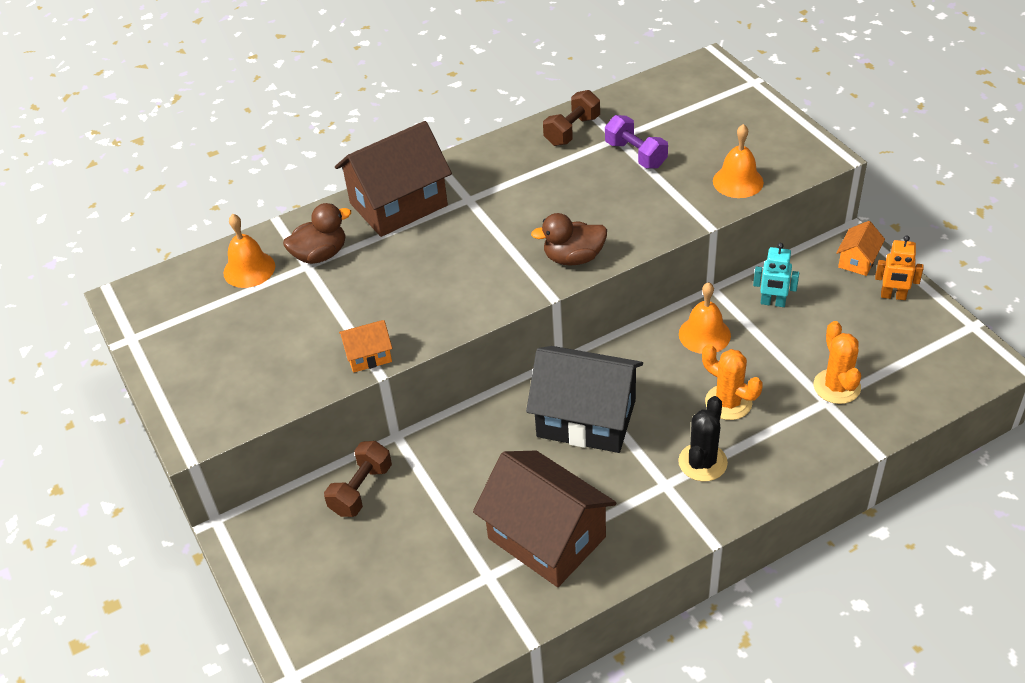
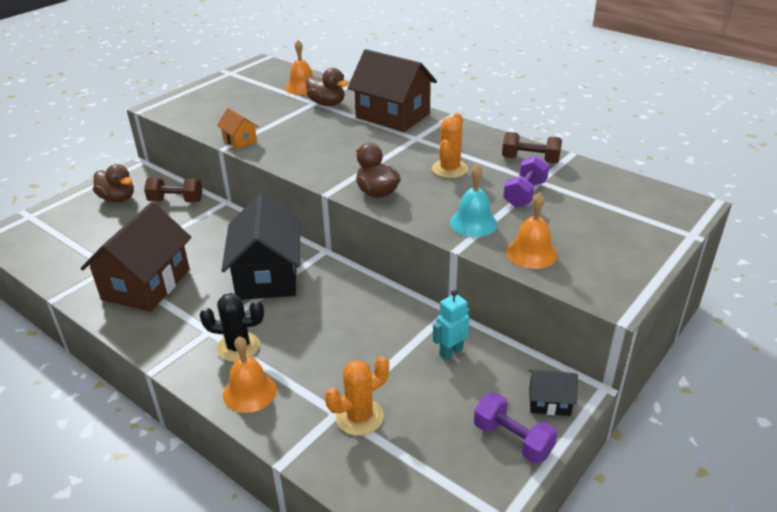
camera: 65 degrees right, 10 degrees down
orange bell [679,282,731,354] -> orange bell moved to [223,336,277,413]
orange cactus [702,344,763,420] -> orange cactus moved to [432,113,468,178]
turquoise robot [753,243,799,307] -> turquoise robot turned 60 degrees clockwise [433,290,470,360]
orange house [836,221,885,276] -> black house [529,370,578,416]
orange robot [875,236,924,300] -> purple dumbbell [474,393,557,464]
none -> brown duck [93,164,134,202]
none -> turquoise bell [450,164,498,237]

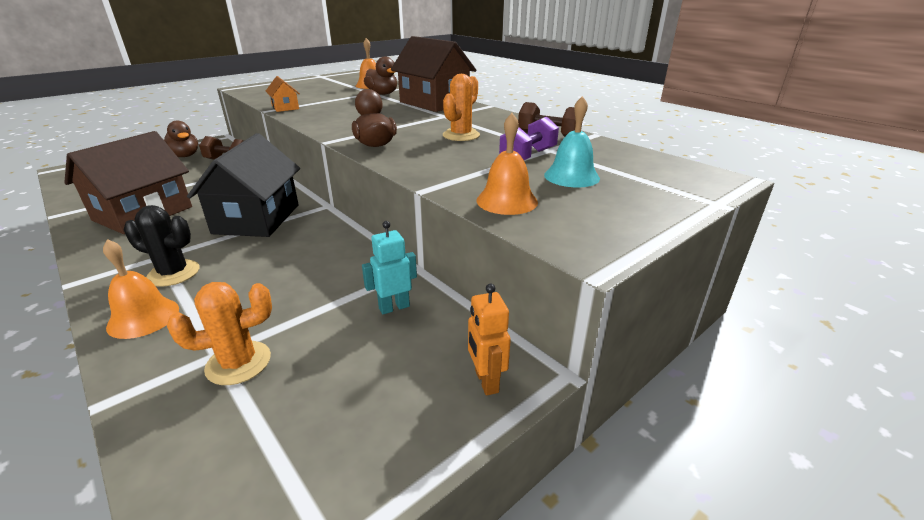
camera: 10 degrees right, 5 degrees down
turquoise bell [450,164,498,237] -> turquoise bell moved to [544,96,600,187]
purple dumbbell [474,393,557,464] -> none
black house [529,370,578,416] -> orange robot [468,284,511,396]

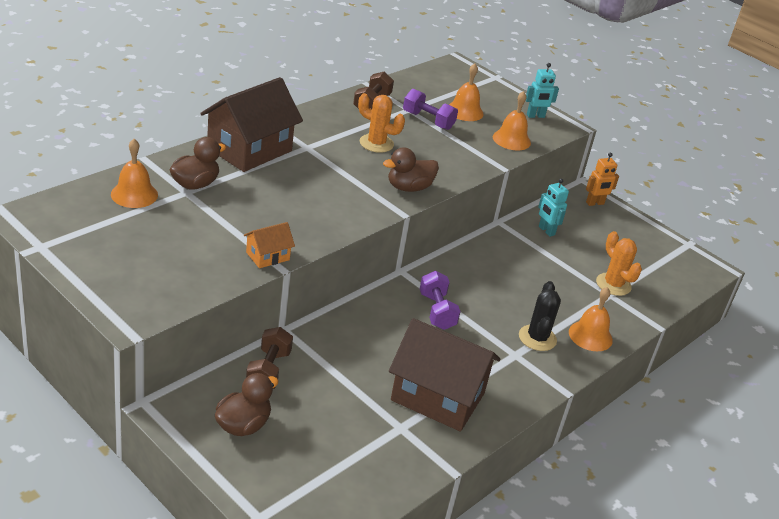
camera: 100 degrees left, 5 degrees up
black house [187,133,300,237] -> purple dumbbell [420,271,461,330]
turquoise bell [544,96,600,187] -> orange bell [449,64,484,121]
none -> turquoise robot [526,63,559,118]

